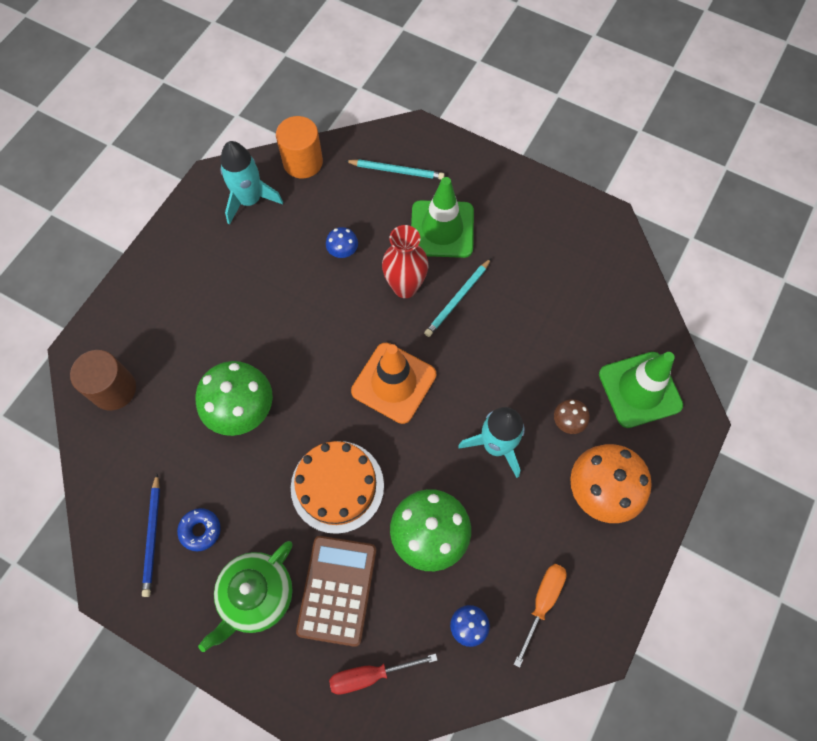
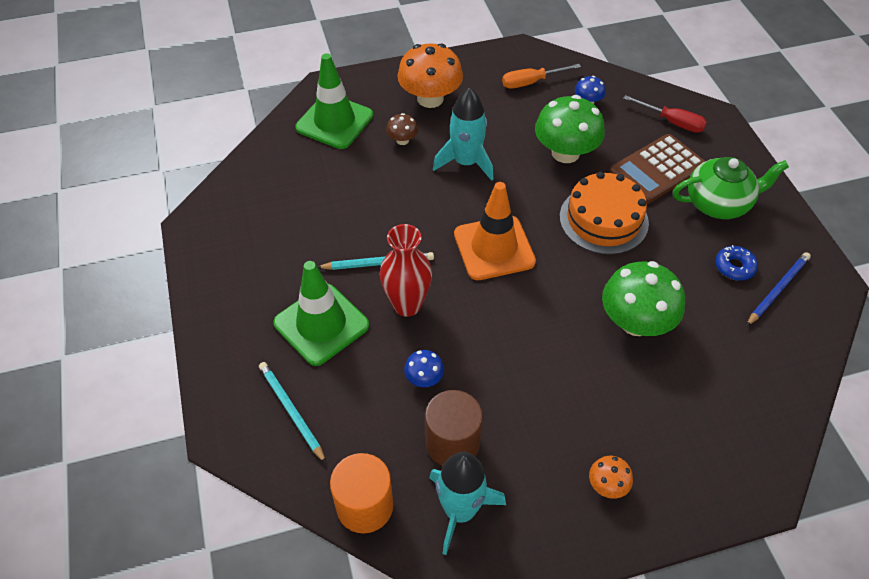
camera: 135 degrees left, 15 degrees down
brown cylinder [70,350,136,410] -> brown cylinder moved to [425,390,483,466]
none -> orange mushroom [589,456,633,499]

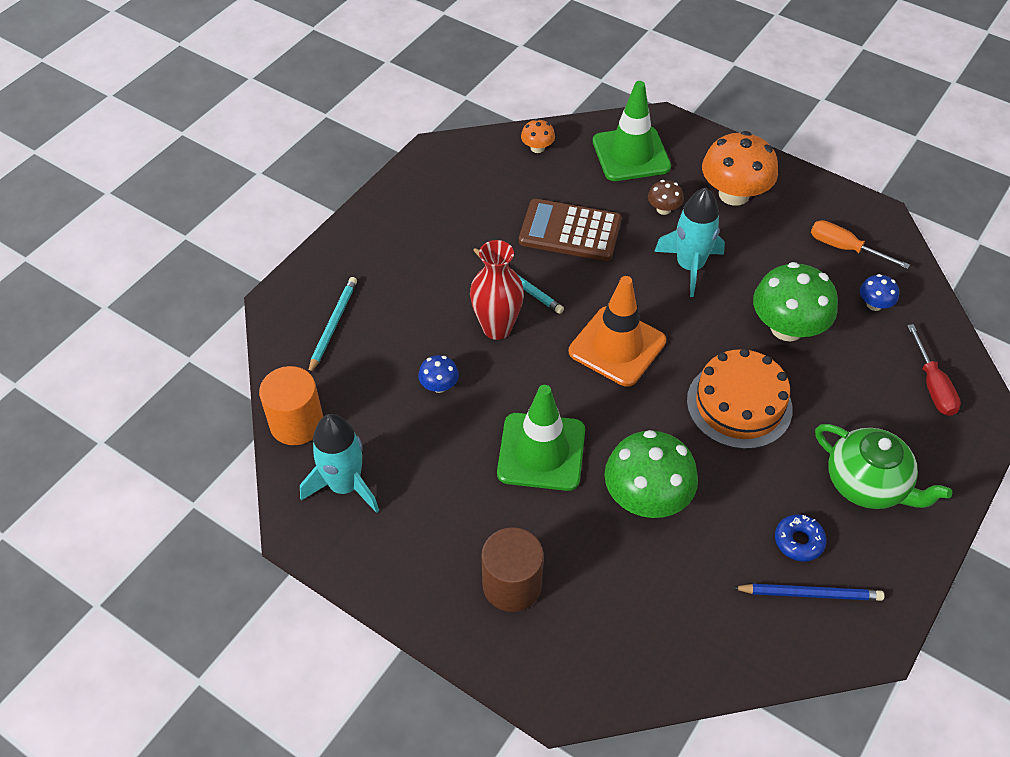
camera: 50 degrees right, 0 degrees up
green traffic cone [273,261,369,366] -> green traffic cone moved to [497,385,585,491]
brown cylinder [425,390,483,466] -> brown cylinder moved to [481,527,544,612]
orange mushroom [589,456,633,499] -> orange mushroom moved to [521,119,555,153]
brown calculator [609,134,706,204] -> brown calculator moved to [519,199,621,261]

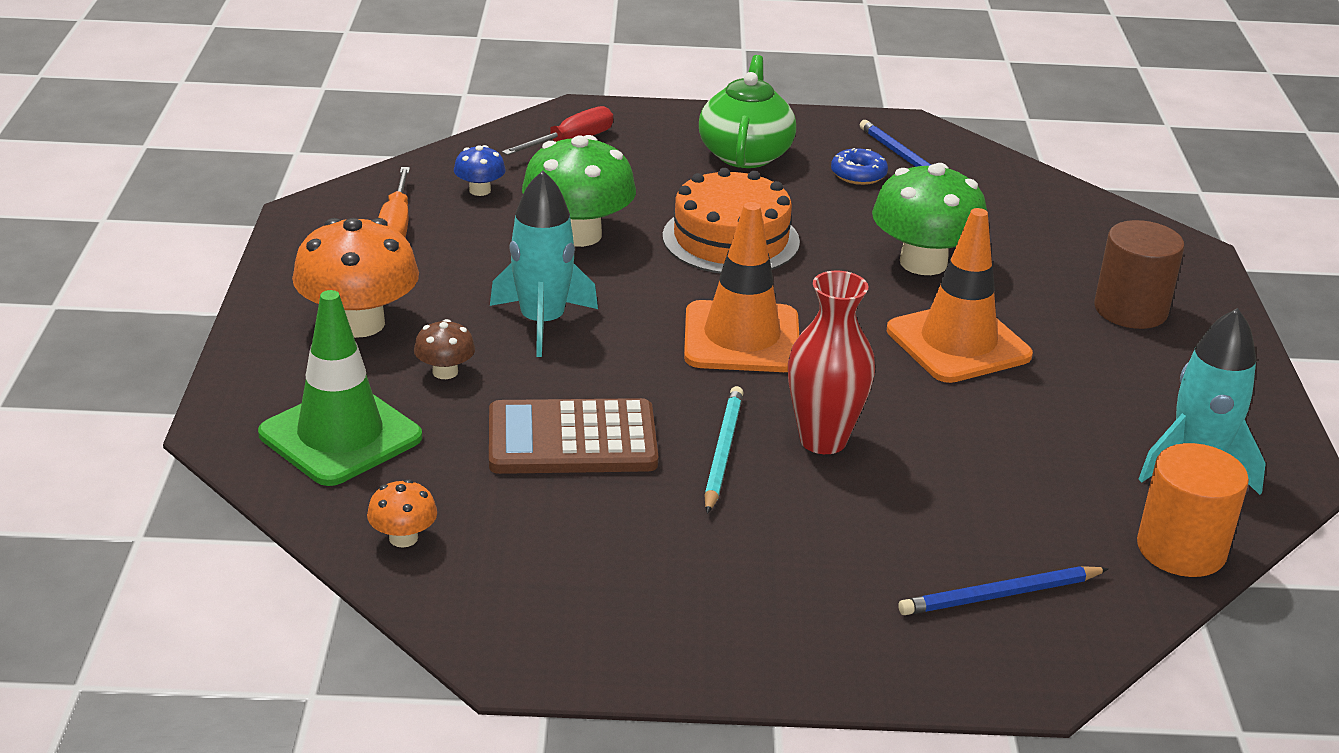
camera: 125 degrees left, 20 degrees down
turquoise pencil [308,277,357,373] -> blue pencil [898,566,1109,615]
blue mushroom [418,355,459,393] -> none
green traffic cone [497,385,585,491] -> orange traffic cone [887,208,1033,383]
brown calculator [519,199,621,261] -> brown calculator turned 105 degrees clockwise [489,398,658,474]

